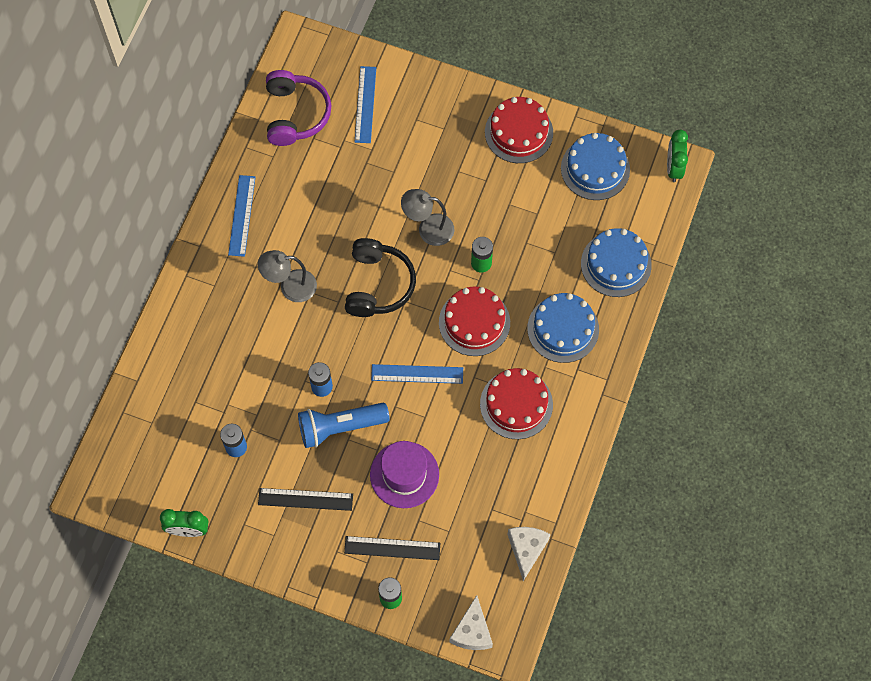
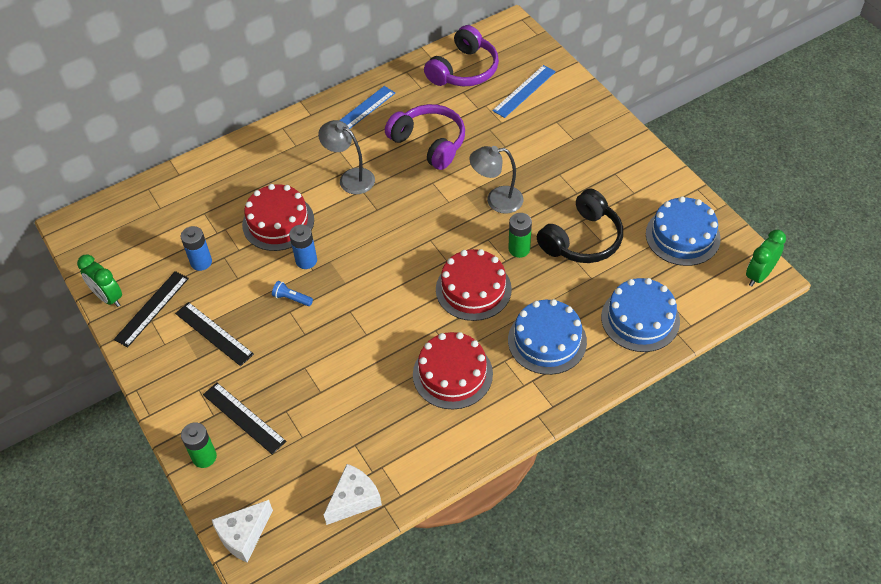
camera: 40 degrees right, 15 degrees down
blue flashlight [298,403,390,448] -> blue flashlight [272,281,313,306], size x0.44
black headphones [345,238,416,317] -> black headphones moved to [537,189,623,263]
purple hat [370,441,439,508] -> none
blue ruler [371,364,463,384] -> none
grey lamp [401,189,454,246] -> grey lamp turned 45 degrees counterclockwise [469,146,524,214]
red cake [485,97,553,163] -> red cake moved to [242,184,314,251]
none -> black ruler [114,271,189,347]
none -> purple headphones [385,104,465,170]

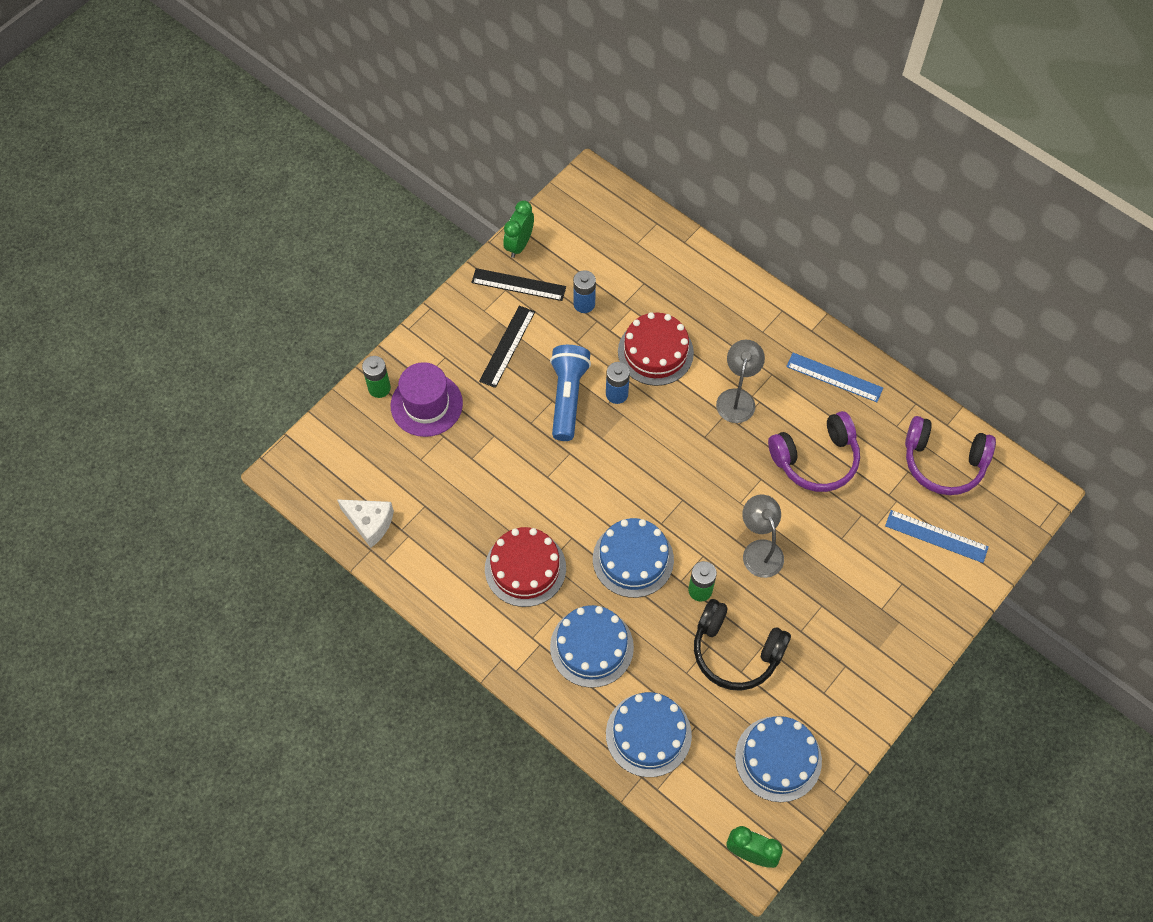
camera: 70 degrees right, 10 degrees up
black ruler [203,383,286,455] -> purple hat [391,362,463,437]
white cheese [212,500,273,563] -> none
blue flashlight [272,281,313,306] -> blue flashlight [550,345,591,441], size x2.29
purple headphones [385,104,465,170] -> purple headphones turned 45 degrees clockwise [768,411,860,492]
red cake [436,249,512,321] -> blue cake [593,518,674,598]

